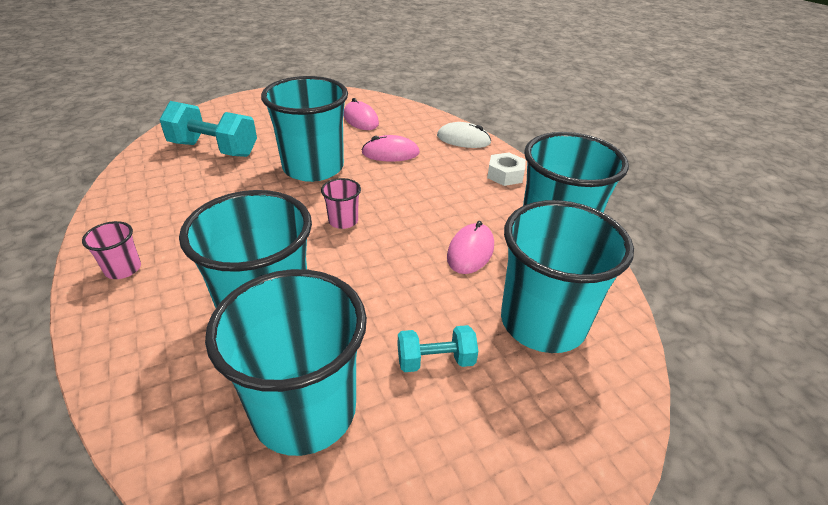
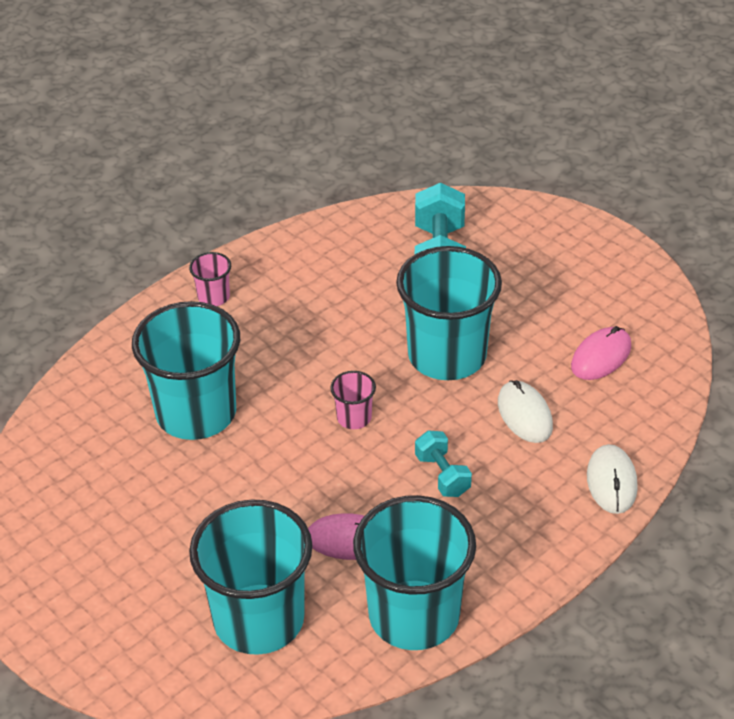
camera: 75 degrees right, 5 degrees up
turquoise cup [205,269,367,456] -> none
pink mouse [361,135,420,162] -> white mouse [498,380,553,443]
turquoise dumbbell [398,325,478,372] -> turquoise dumbbell moved to [415,431,472,497]
white nut [487,153,526,186] -> none

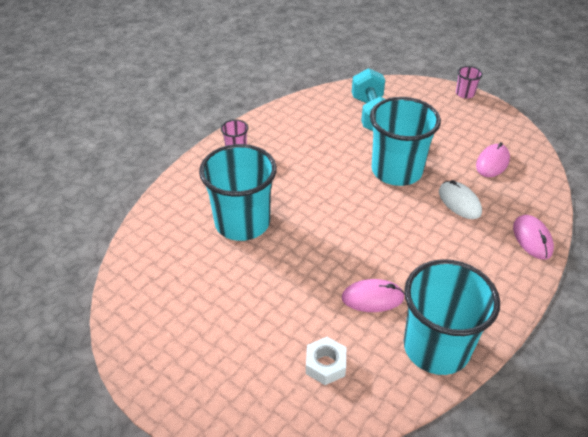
camera: 10 degrees left, 0 degrees up
turquoise cup [189,500,313,655] -> white nut [306,337,346,385]
pink cup [330,371,376,429] -> pink cup moved to [456,66,483,99]
turquoise dumbbell [415,431,472,497] -> none
white mouse [587,444,638,514] -> pink mouse [513,215,554,259]

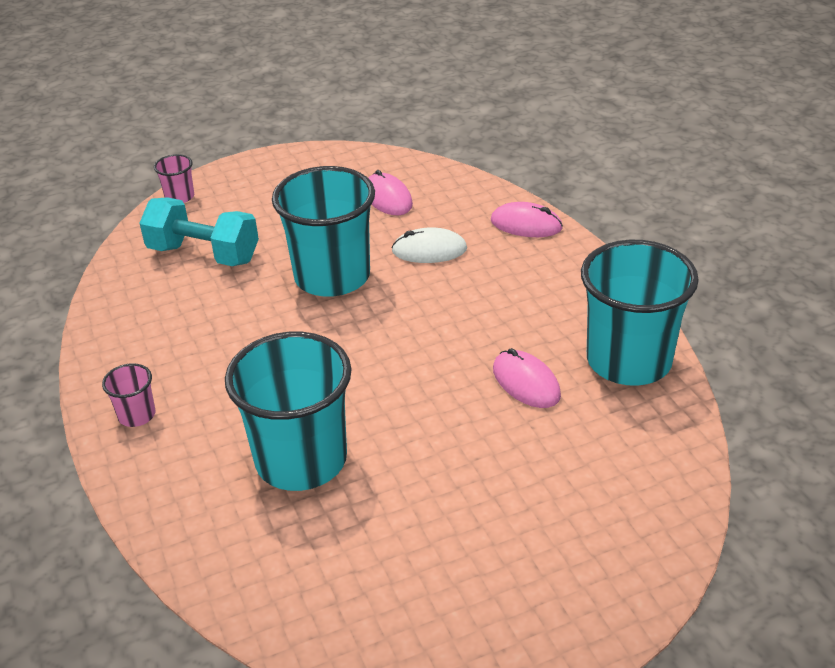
camera: 60 degrees left, 5 degrees down
white nut [306,337,346,385] -> none
pink mouse [342,279,405,312] -> pink mouse turned 60 degrees counterclockwise [493,348,561,408]
pink cup [456,66,483,99] -> pink cup moved to [154,154,194,203]

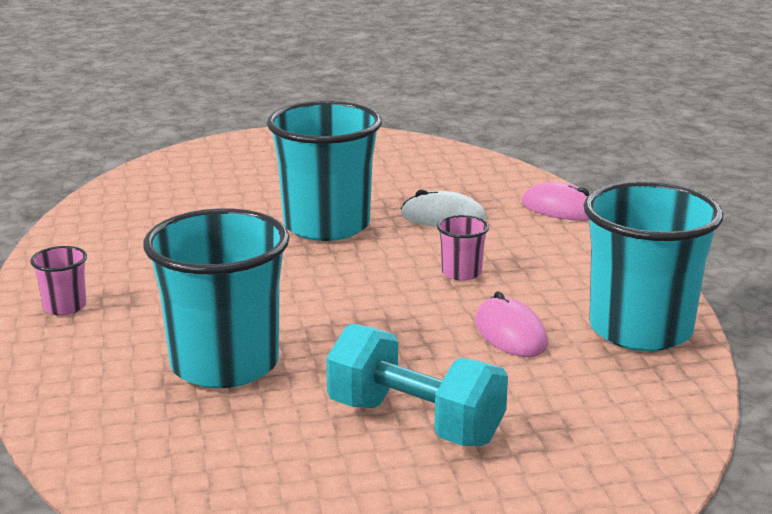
camera: 10 degrees right, 15 degrees down
turquoise dumbbell [139,197,259,266] -> turquoise dumbbell moved to [326,324,508,446]
pink cup [154,154,194,203] -> pink cup moved to [437,215,489,281]
pink mouse [369,170,413,215] -> none

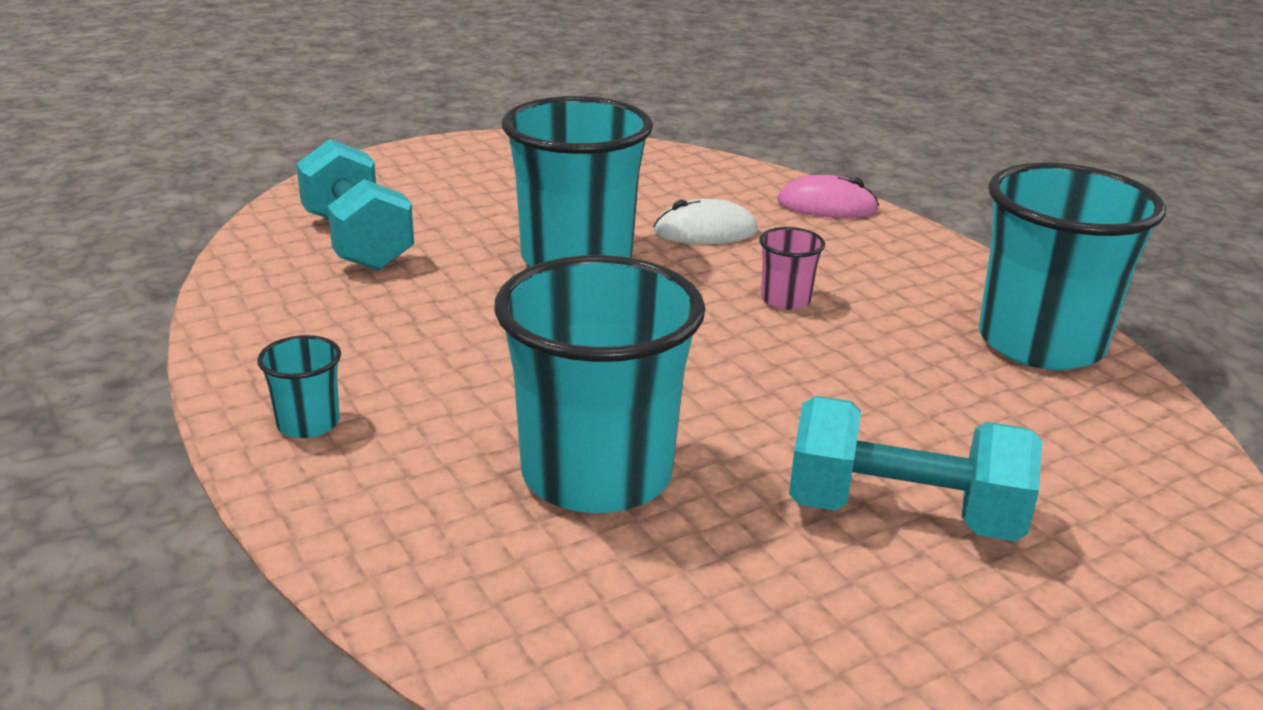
camera: 20 degrees left, 5 degrees up
pink cup [30,246,87,316] -> turquoise cup [257,335,341,438]
pink mouse [475,291,548,357] -> none
none -> turquoise dumbbell [296,139,414,271]

